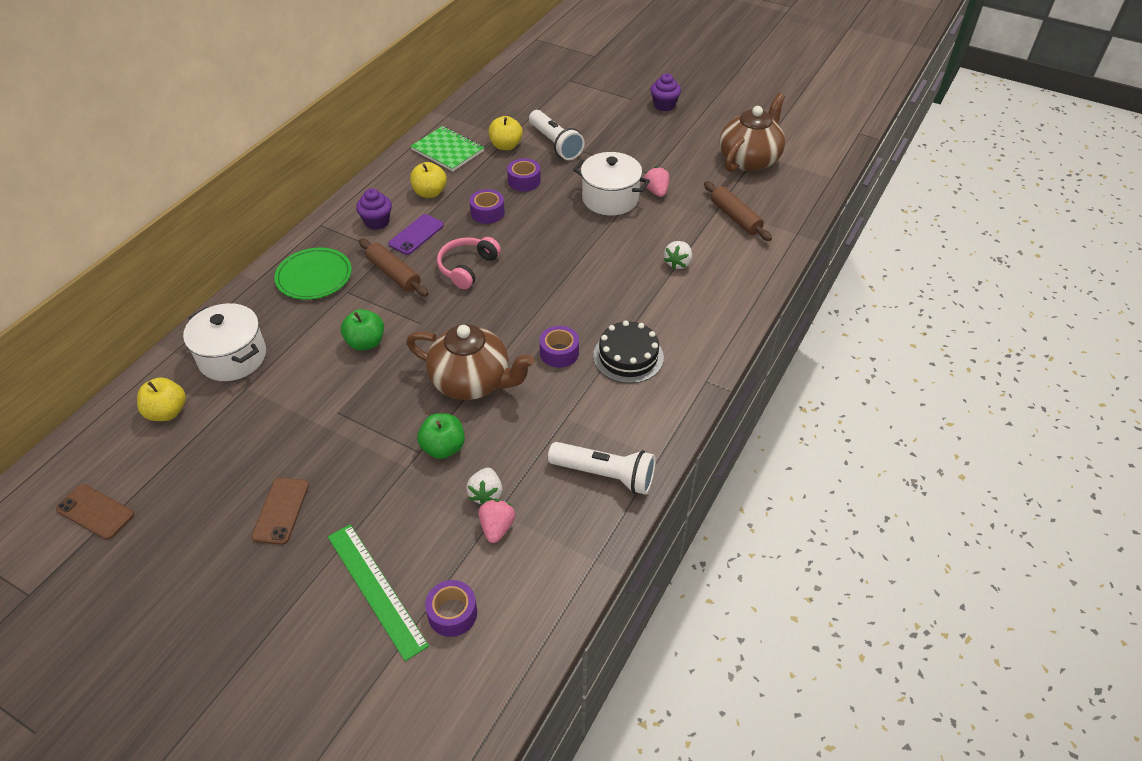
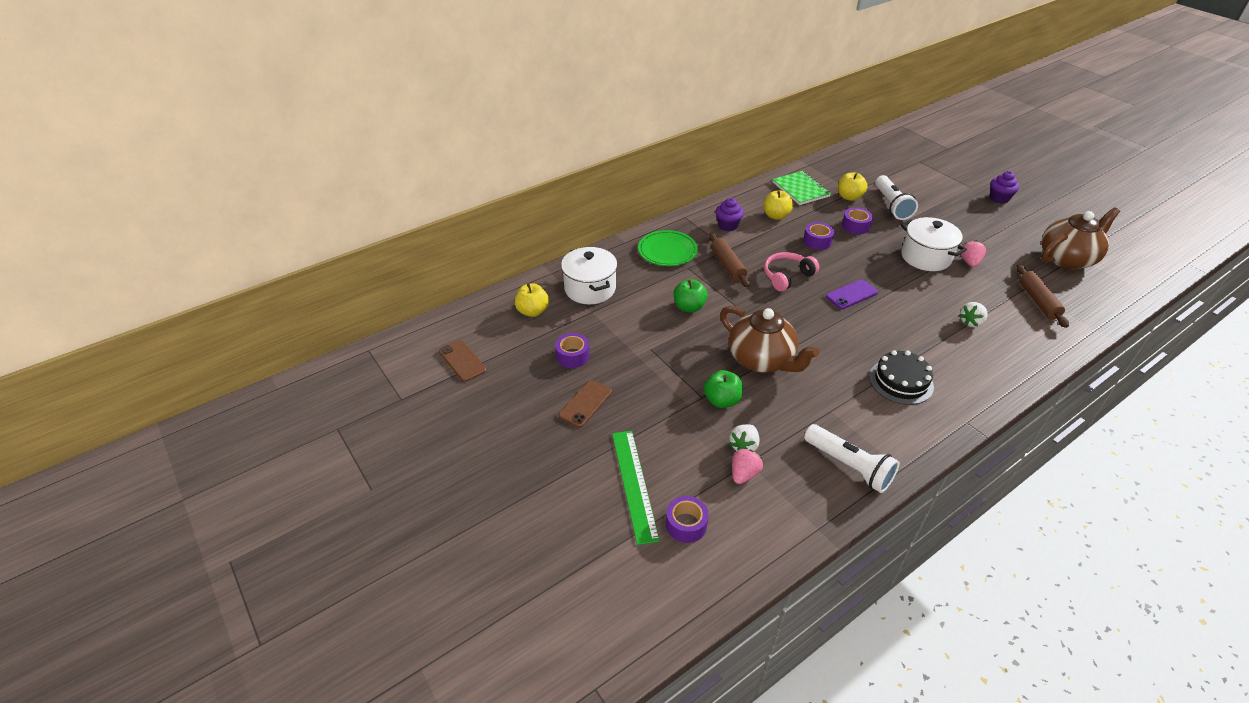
camera: 25 degrees right, 5 degrees down
purple phone [388,214,444,255] -> purple phone moved to [826,279,878,309]
purple tape [539,326,579,368] -> purple tape moved to [555,333,590,368]

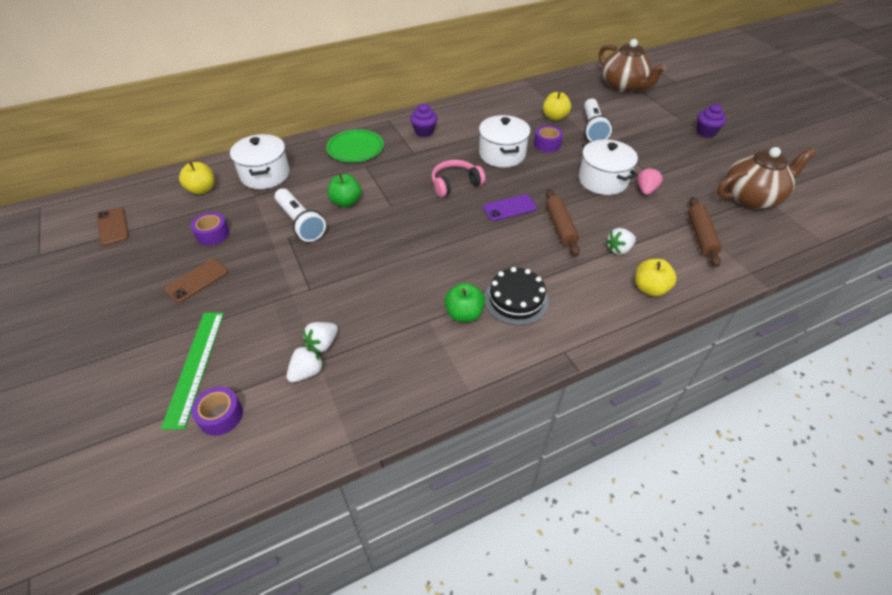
camera: 10 degrees right, 5 degrees up
green apple [704,370,743,408] -> green apple moved to [444,283,485,322]
brown rolling pin [709,233,750,287] -> brown rolling pin moved to [546,189,580,256]
brown teapot [720,306,819,372] -> brown teapot moved to [599,39,666,92]
pink strawberry [732,448,763,484] -> white strawberry [287,345,324,382]
yellow apple [764,191,793,220] -> yellow apple moved to [635,259,677,296]
green notebook [772,171,831,205] -> none
purple tape [803,222,834,250] -> white pot [479,115,531,167]
white flashlight [804,424,900,493] -> white flashlight moved to [275,188,326,242]

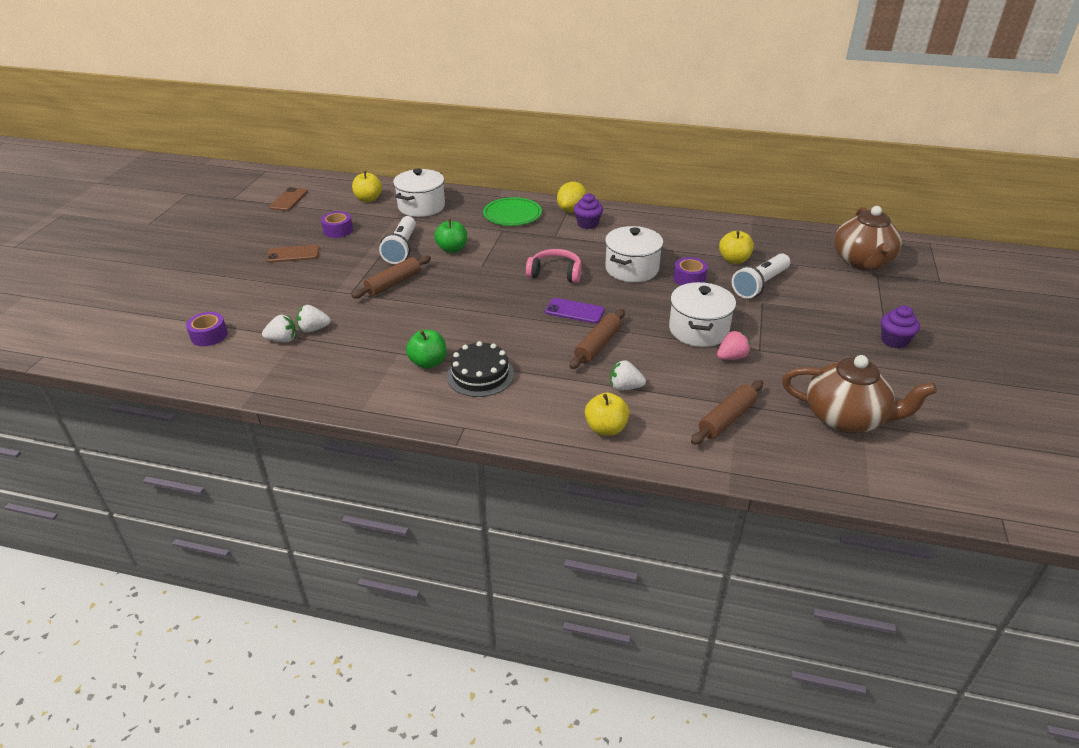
camera: 40 degrees right, 10 degrees down
green ruler [161,313,224,430] -> none
none -> brown rolling pin [351,255,431,299]
none -> yellow lemon [557,182,587,213]

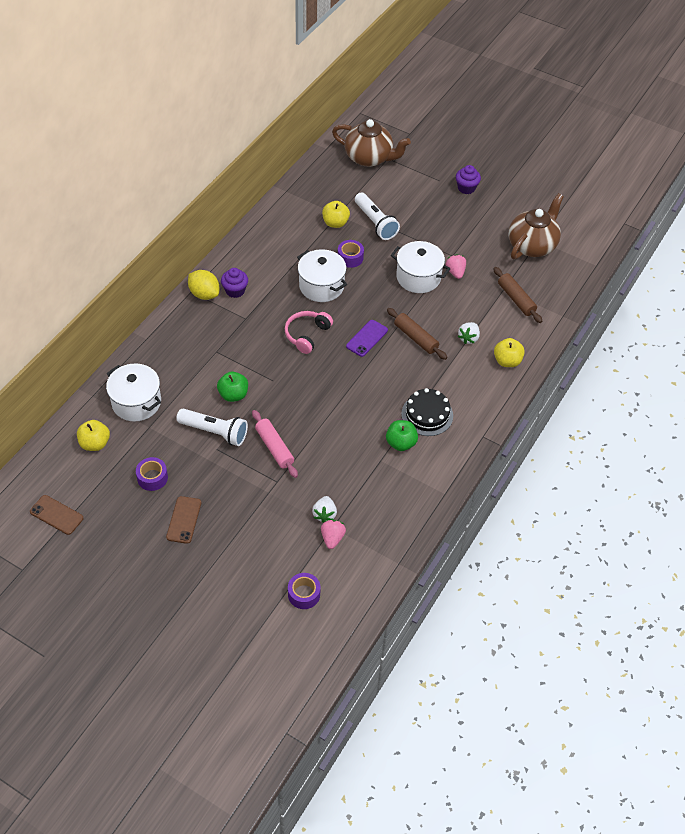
camera: 75 degrees left, 15 degrees up
white strawberry [262,315,296,343] -> pink strawberry [321,520,346,549]
brown rolling pin [351,255,431,299] -> pink rolling pin [252,410,298,478]
green plate [483,197,542,226] -> none

